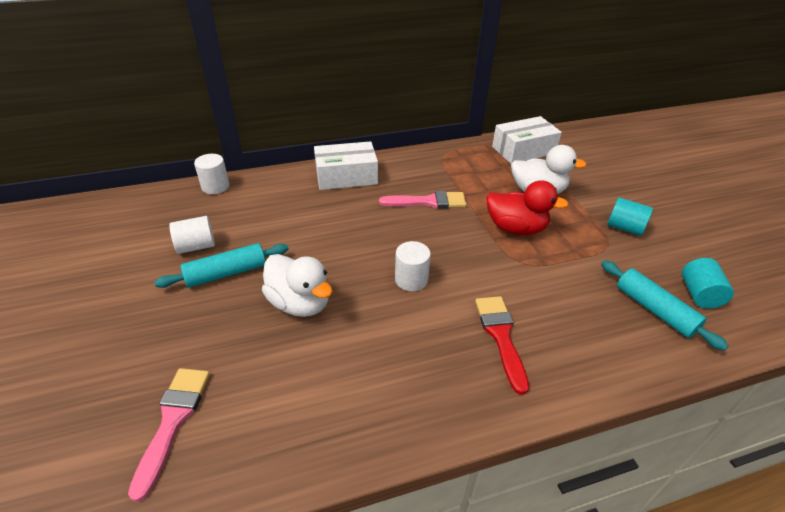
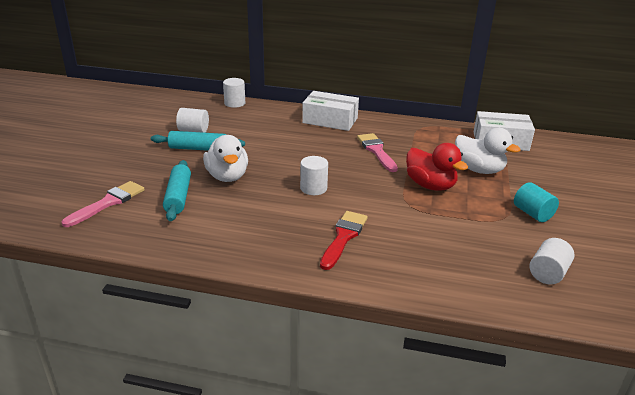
camera: 30 degrees right, 10 degrees down
pink brush [379,191,466,209] -> pink brush turned 135 degrees counterclockwise [357,133,398,172]
turquoise rolling pin [601,260,728,351] -> turquoise rolling pin moved to [163,160,191,221]
turquoise cylinder [682,258,734,309] -> white cylinder [530,238,574,285]

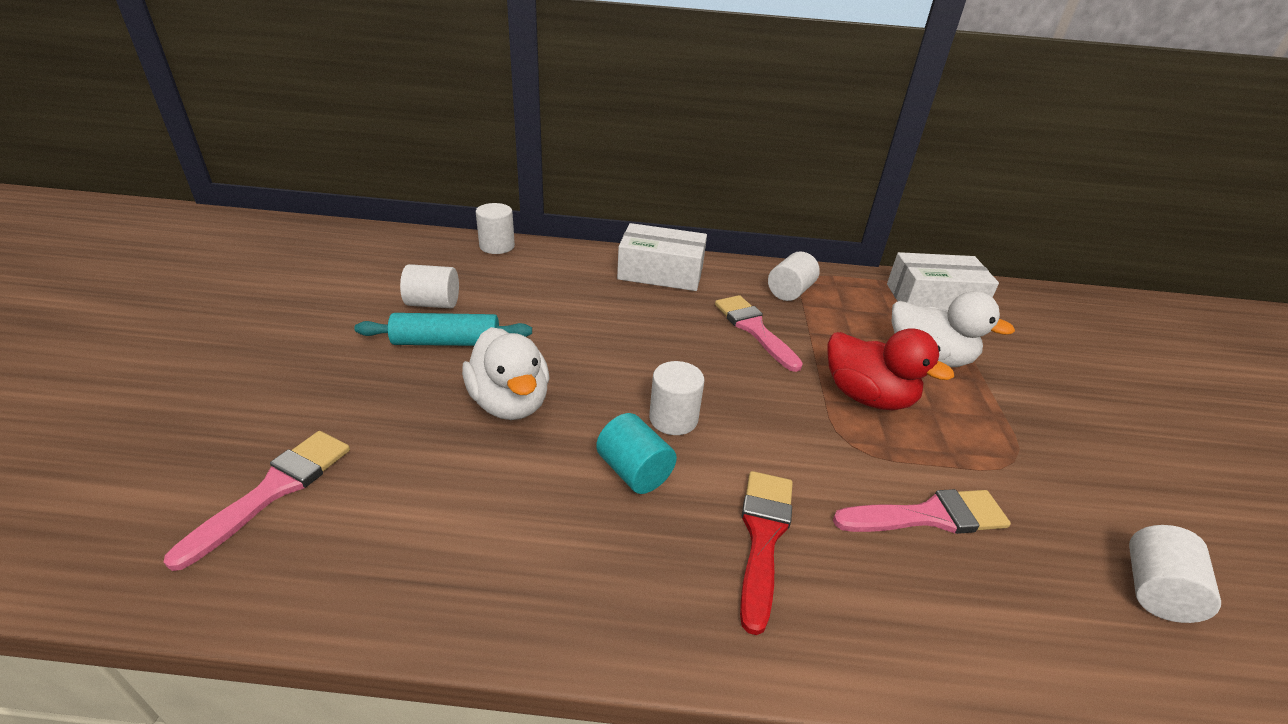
camera: 10 degrees left, 5 degrees up
turquoise rolling pin [163,160,191,221] -> none
turquoise cylinder [514,182,559,222] -> turquoise cylinder moved to [596,413,677,494]
none -> white cylinder [768,251,820,301]
none -> pink brush [833,489,1011,534]

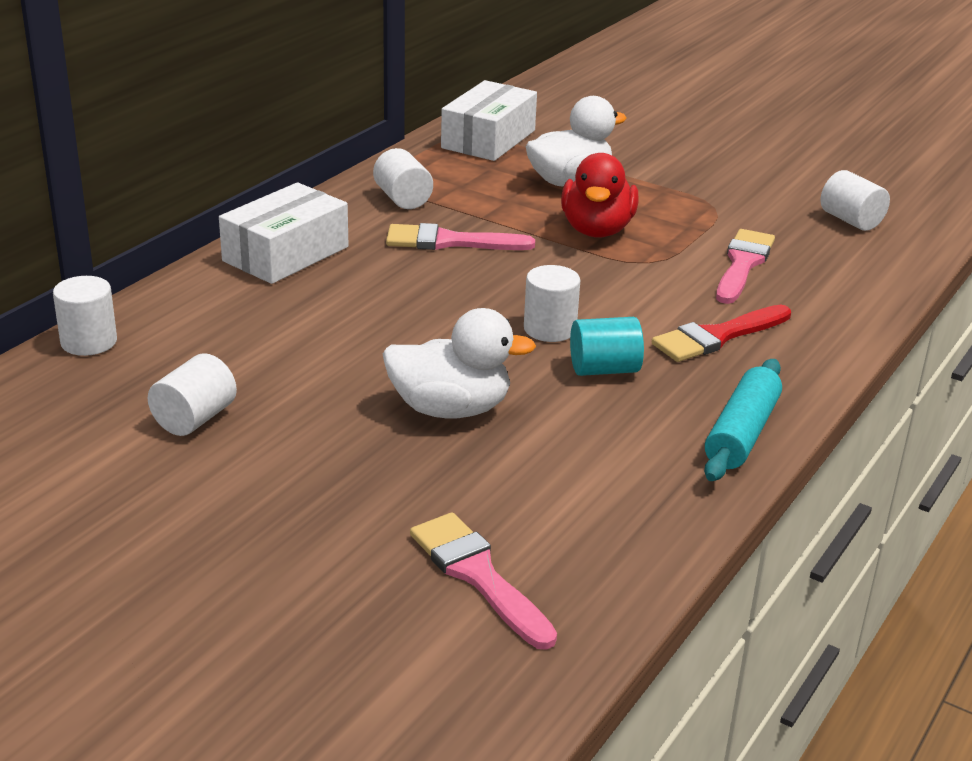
camera: 60 degrees left, 5 degrees down
turquoise rolling pin [354,313,532,346] -> turquoise rolling pin moved to [704,359,782,481]
red brush [740,471,793,635] -> red brush turned 75 degrees counterclockwise [652,305,791,362]
red duck [828,328,954,410] -> red duck turned 120 degrees clockwise [561,153,639,237]

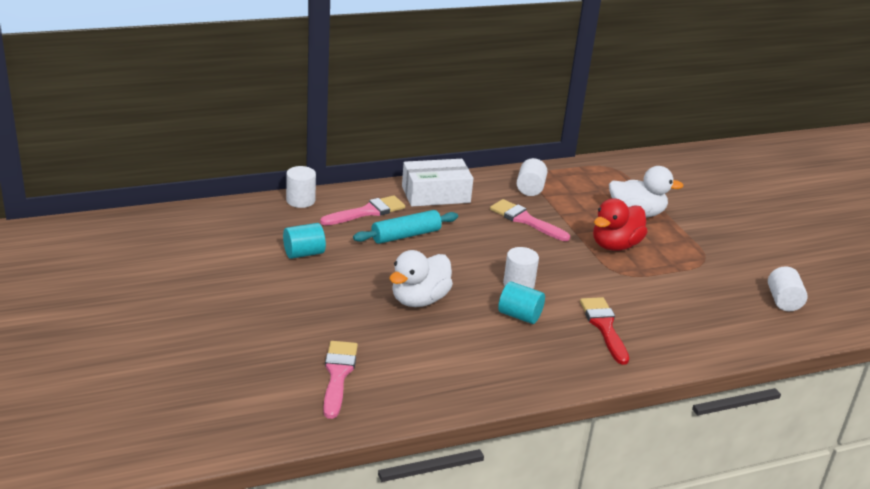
camera: 35 degrees right, 0 degrees up
white cylinder [148,353,237,436] -> turquoise cylinder [283,223,326,259]
white duck [383,308,536,418] -> white duck turned 90 degrees clockwise [389,250,453,307]
white box [441,80,537,161] -> none
red brush [652,305,791,362] -> red brush turned 75 degrees clockwise [580,297,629,365]
turquoise rolling pin [704,359,782,481] -> turquoise rolling pin moved to [353,210,458,244]
pink brush [716,229,775,304] -> pink brush moved to [320,195,405,226]

